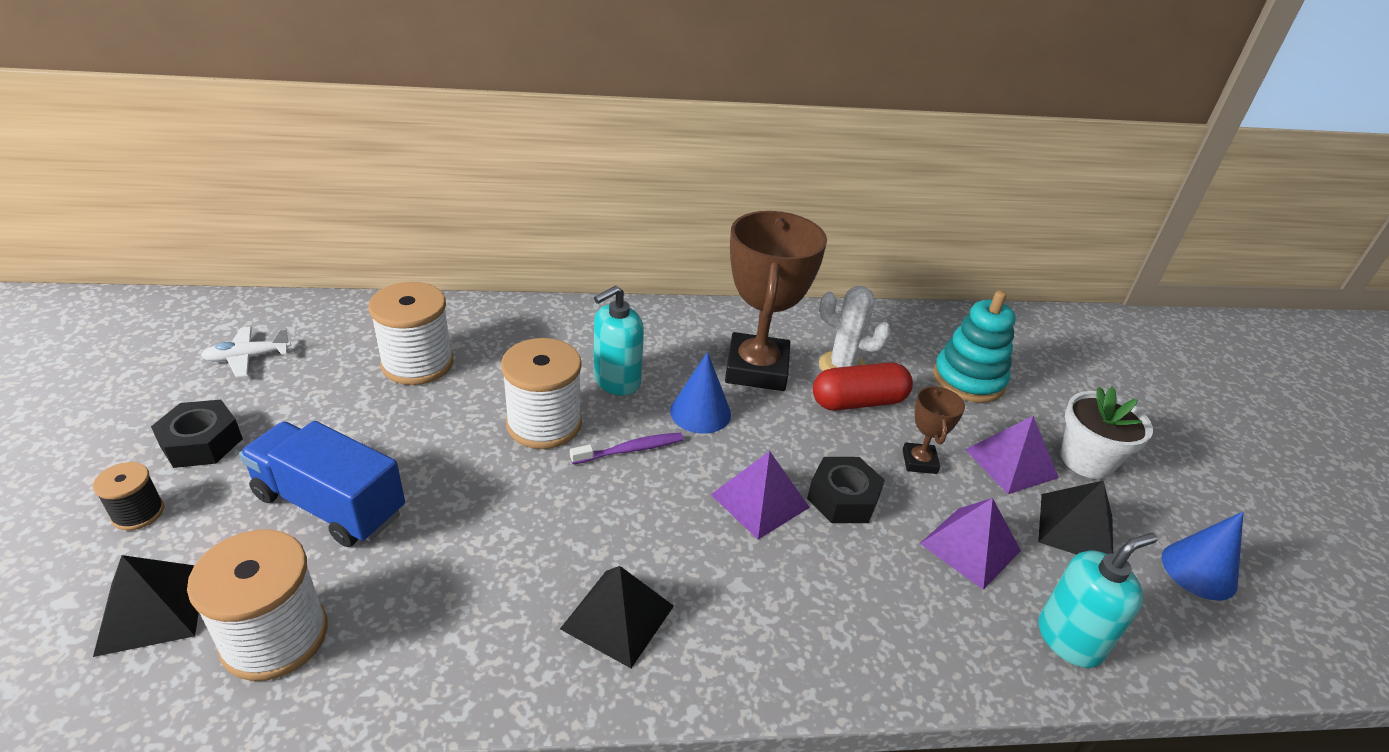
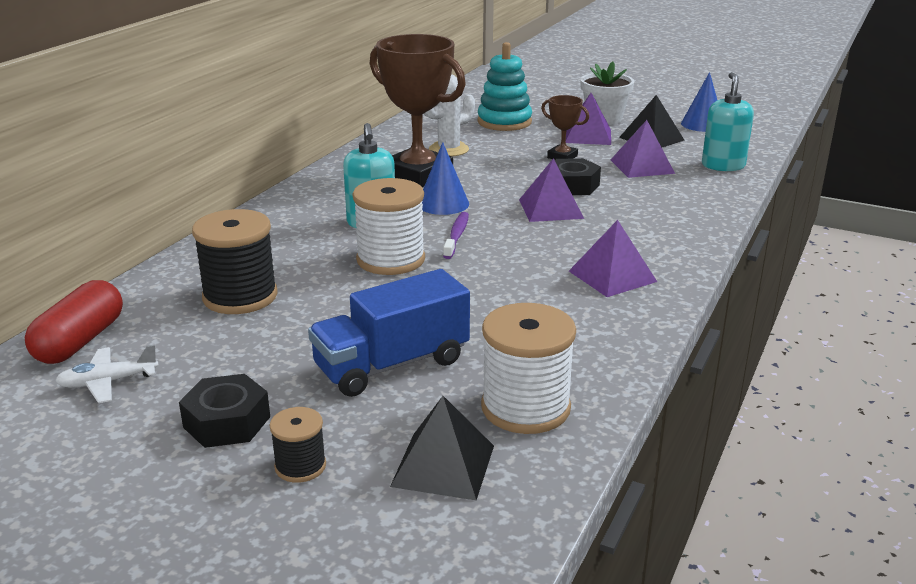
camera: 55 degrees left, 10 degrees down
white plane [201,327,291,378] -> white plane turned 60 degrees clockwise [55,344,159,403]
white spool [369,282,453,385] -> black spool [192,209,278,314]
black pyramid [560,566,674,668] -> purple pyramid [569,220,657,297]
red capsule [813,362,913,411] -> red capsule moved to [25,280,123,364]

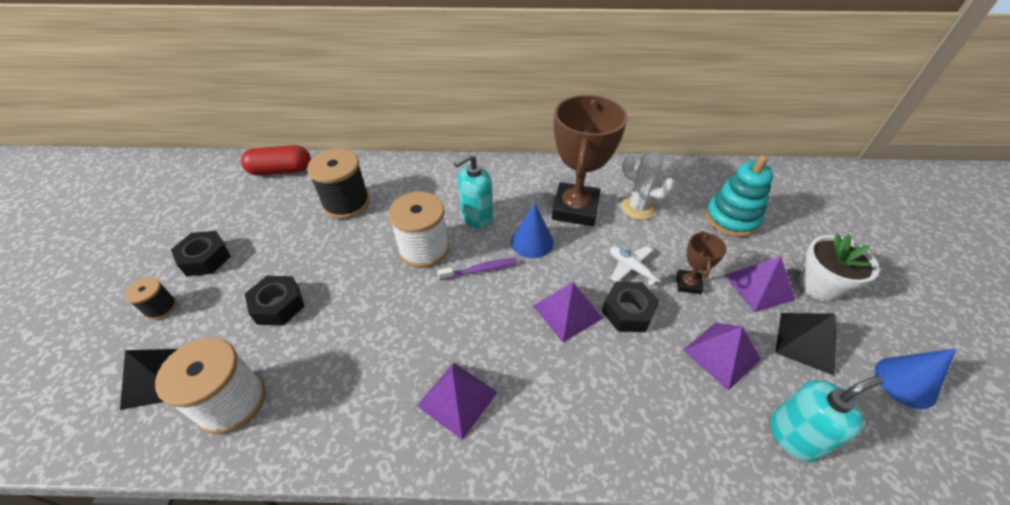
camera: 65 degrees right, 20 degrees up
white plane [55,344,159,403] -> white plane moved to [610,246,665,287]
blue truck [308,269,470,397] -> black nut [245,276,304,325]

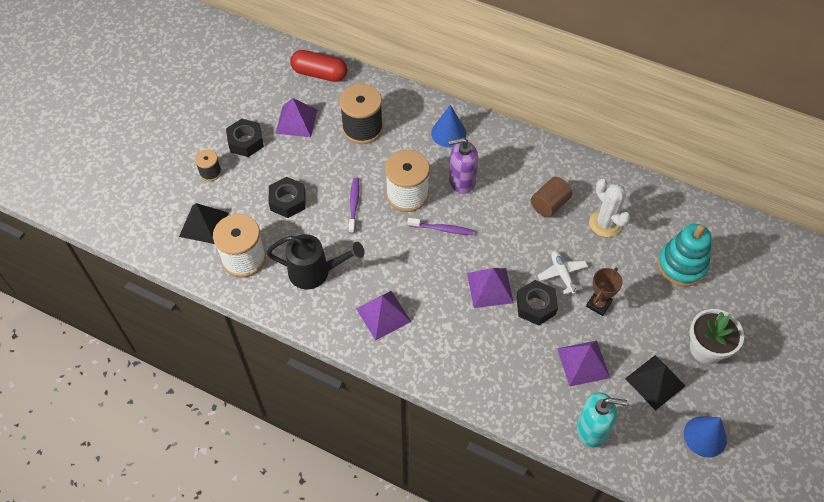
camera: 25 degrees right, 10 degrees up
turquoise soap dispenser [454,154,493,229] -> purple soap dispenser [448,137,478,194]
blue cone [511,203,554,258] -> blue cone moved to [431,105,466,147]
brown trophy [552,95,628,226] -> brown cylinder [531,177,572,217]
purple pyramid [725,256,796,312] -> purple pyramid moved to [275,98,318,137]
none -> black watering can [266,234,364,289]
none -> purple toothbrush [349,177,359,234]

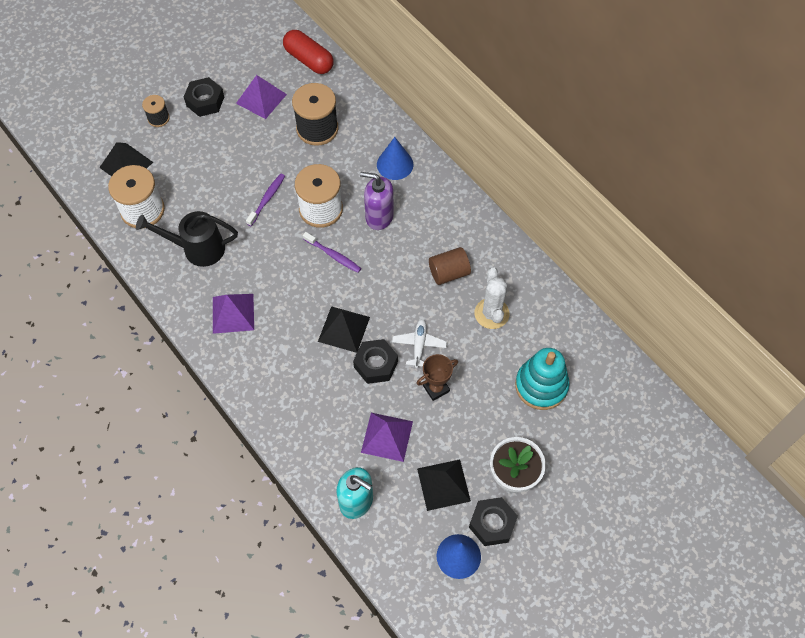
camera: 25 degrees right, 5 degrees up
black watering can [266,234,364,289] -> black watering can turned 150 degrees clockwise [136,211,238,267]
black nut [268,177,306,218] -> black nut moved to [469,497,518,546]
purple pyramid [467,268,514,308] -> black pyramid [318,306,370,353]

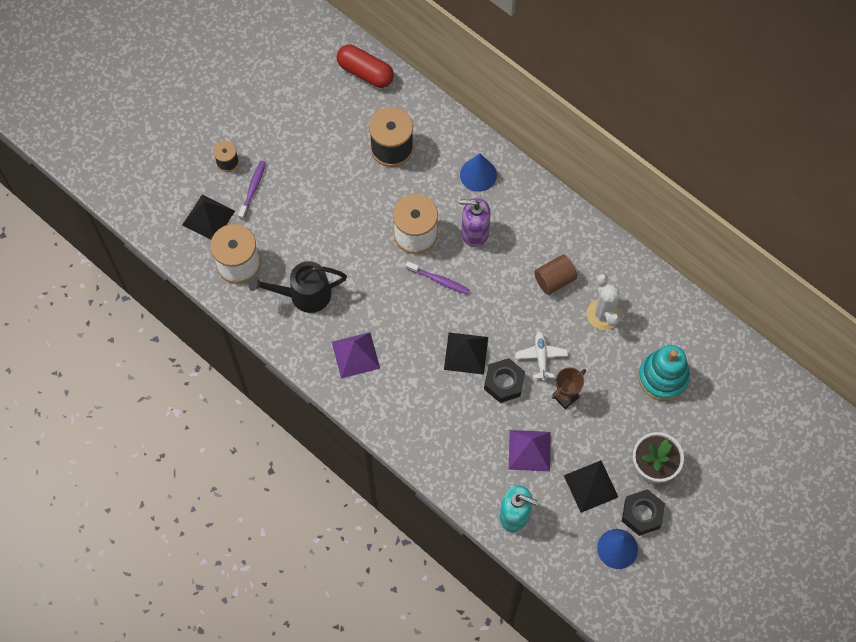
camera: 10 degrees left, 5 degrees up
black nut [184,77,224,117] -> none
purple pyramid [236,75,287,119] -> none
purple toothbrush [246,173,285,226] -> purple toothbrush moved to [238,161,266,220]

